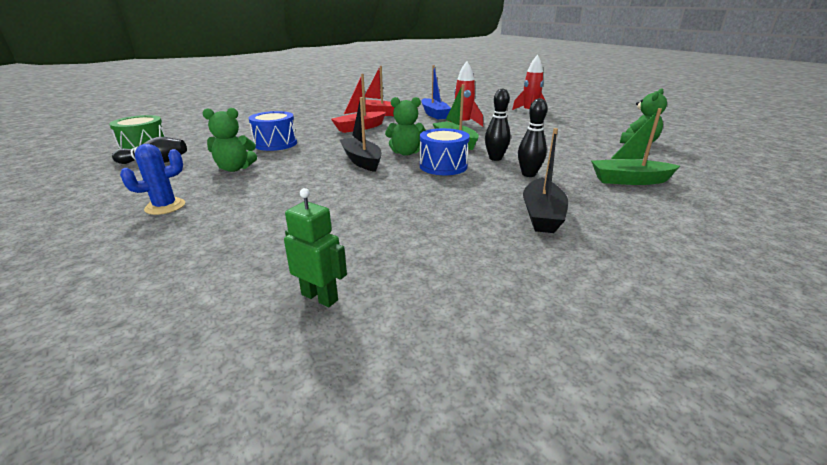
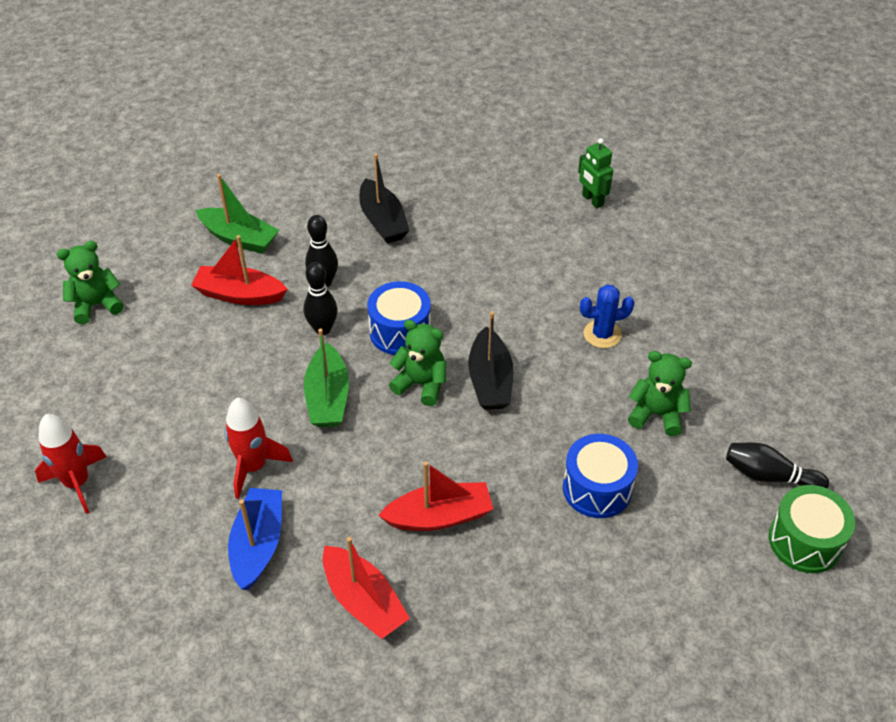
camera: 155 degrees left, 20 degrees up
blue cactus [120,144,185,215] -> blue cactus moved to [580,284,635,348]
black boat [523,128,568,233] -> black boat turned 120 degrees clockwise [360,154,410,244]
none -> red boat [191,235,288,305]

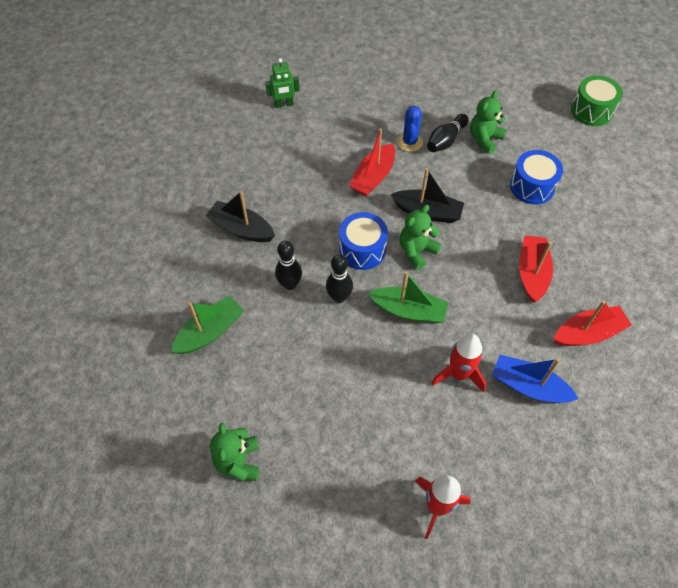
camera: 70 degrees left, 10 degrees up
red boat [191,235,288,305] -> red boat moved to [349,128,395,196]
black boat [360,154,410,244] -> black boat turned 150 degrees counterclockwise [206,191,275,242]
black bowling pin [726,443,829,488] -> black bowling pin moved to [427,114,469,152]

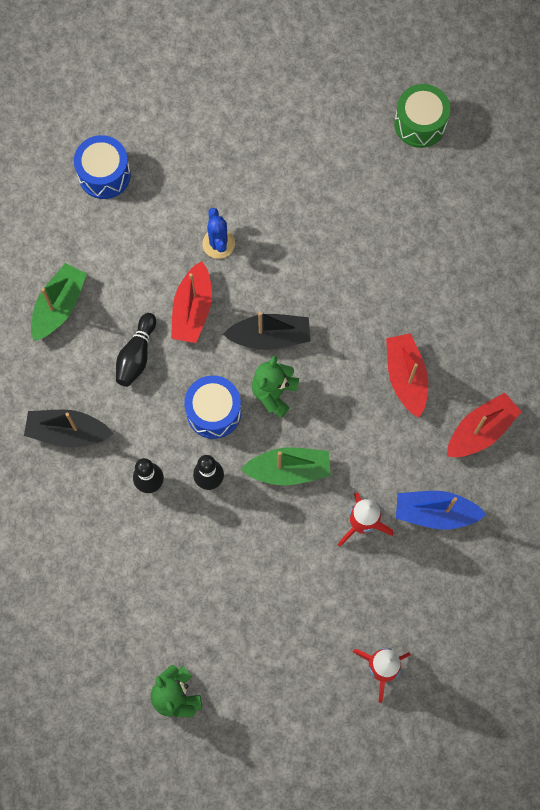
camera: 20 degrees left, 15 degrees up
green boat [171,295,244,354] -> green boat moved to [31,263,87,341]
green robot [265,58,300,108] -> none
black bowling pin [427,114,469,152] -> black bowling pin moved to [116,313,156,387]
green teddy bear [470,90,507,154] -> none
blue drum [510,150,563,204] -> blue drum moved to [74,135,131,199]

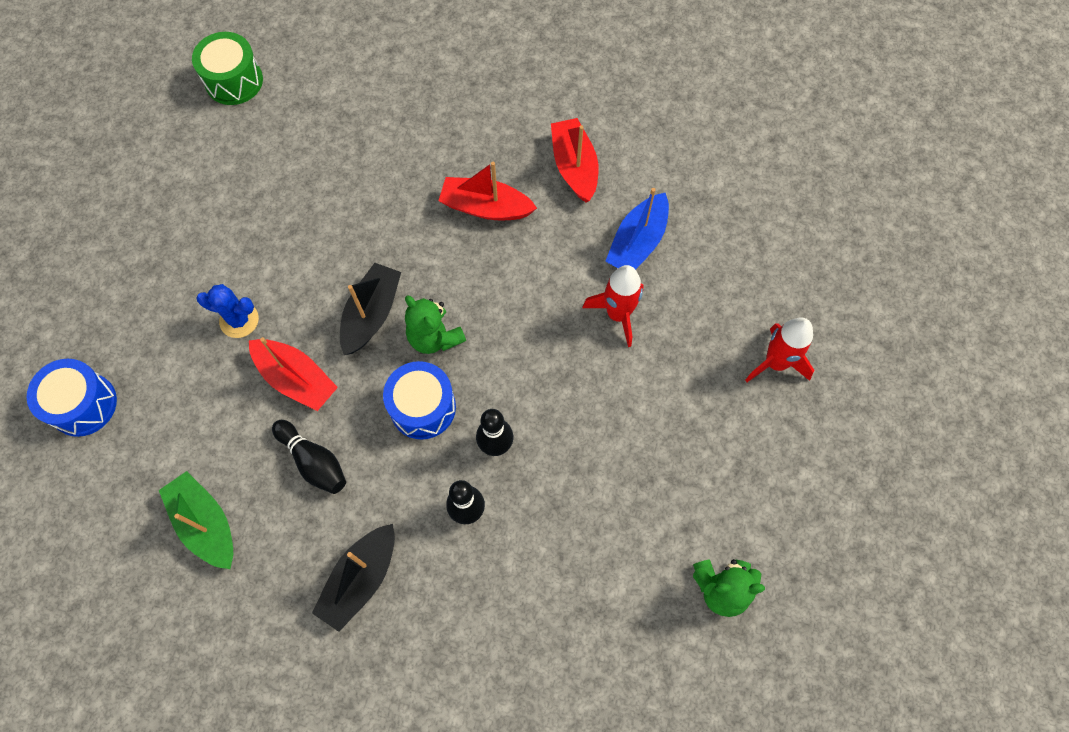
camera: 65 degrees left, 5 degrees down
green boat [241,447,331,486] -> none

